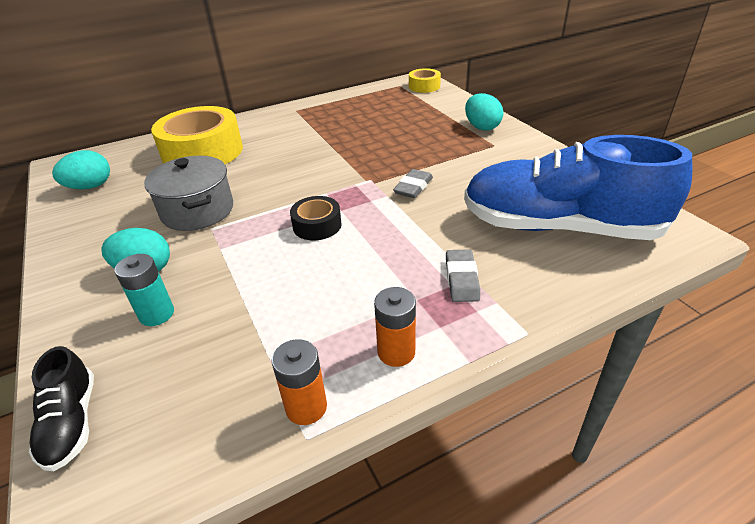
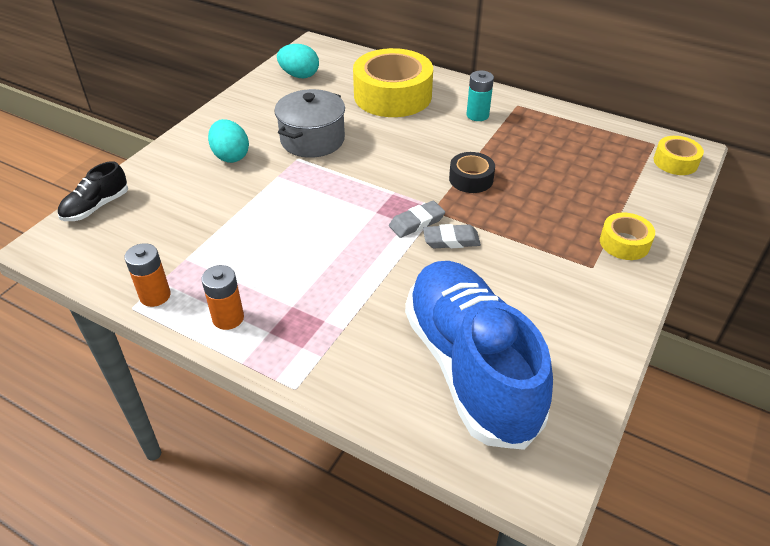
camera: 55 degrees right, 5 degrees up
turquoise battery [114,254,174,326] -> turquoise battery moved to [466,70,494,121]
black tape [290,196,342,240] -> black tape moved to [449,152,495,193]
grey eraser [446,249,480,302] -> grey eraser moved to [389,201,445,238]
turquoise egg [465,93,503,131] -> yellow tape [600,213,655,260]

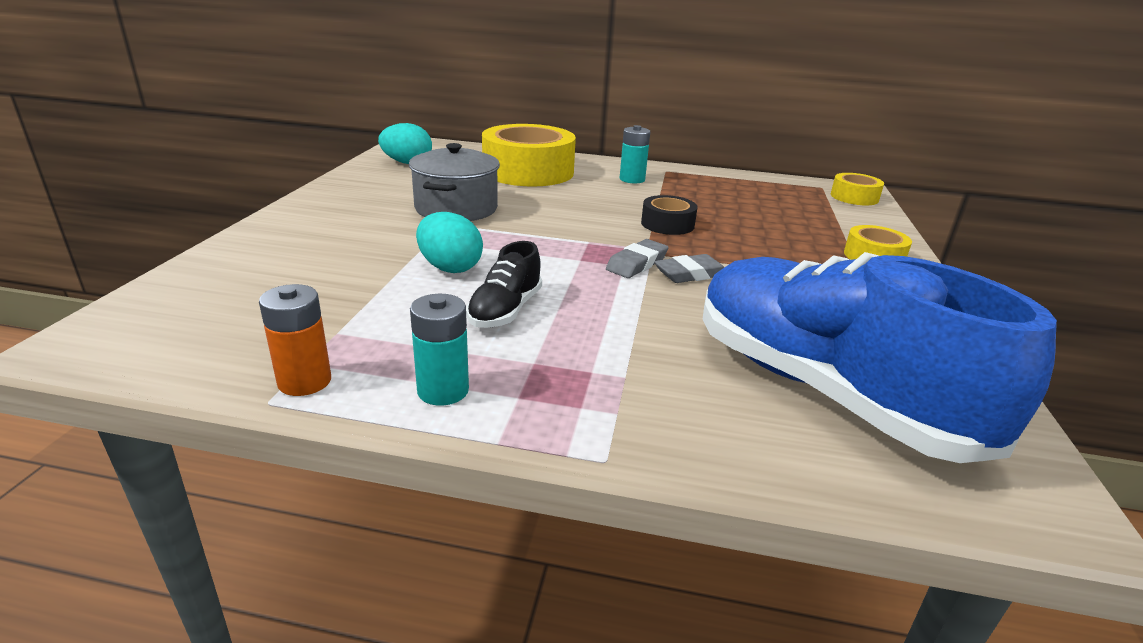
camera: 20 degrees left, 15 degrees down
black shoe [58,161,128,221] -> black shoe moved to [466,241,542,328]
orange battery [201,265,244,330] -> turquoise battery [410,294,469,406]
turquoise egg [208,119,249,163] -> turquoise egg moved to [416,212,483,273]

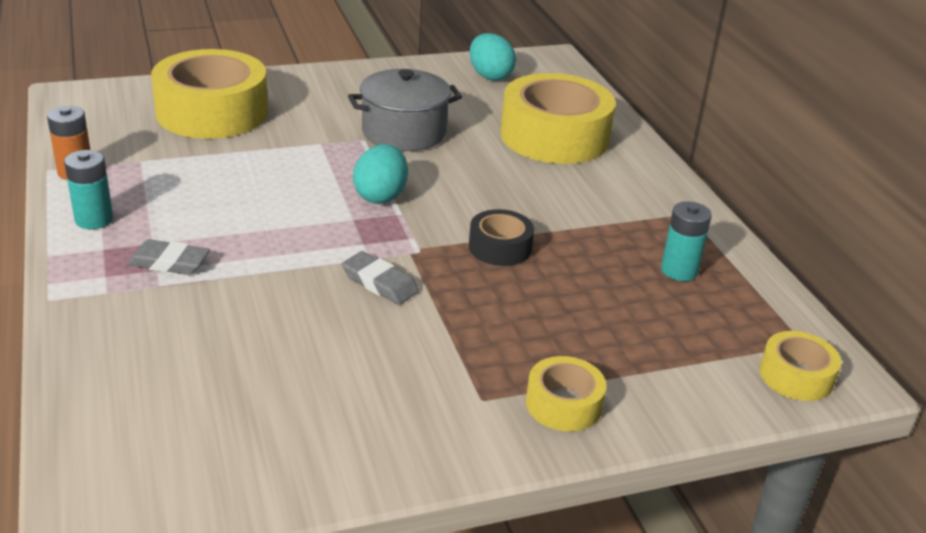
camera: 60 degrees right, 5 degrees up
turquoise egg [416,212,483,273] -> turquoise egg moved to [353,144,408,204]
black shoe [466,241,542,328] -> none
grey eraser [606,239,669,278] -> grey eraser moved to [127,239,210,275]
turquoise battery [620,125,650,184] -> turquoise battery moved to [661,201,712,281]
blue shoe [703,252,1057,463] -> none
none -> yellow tape [151,49,268,139]

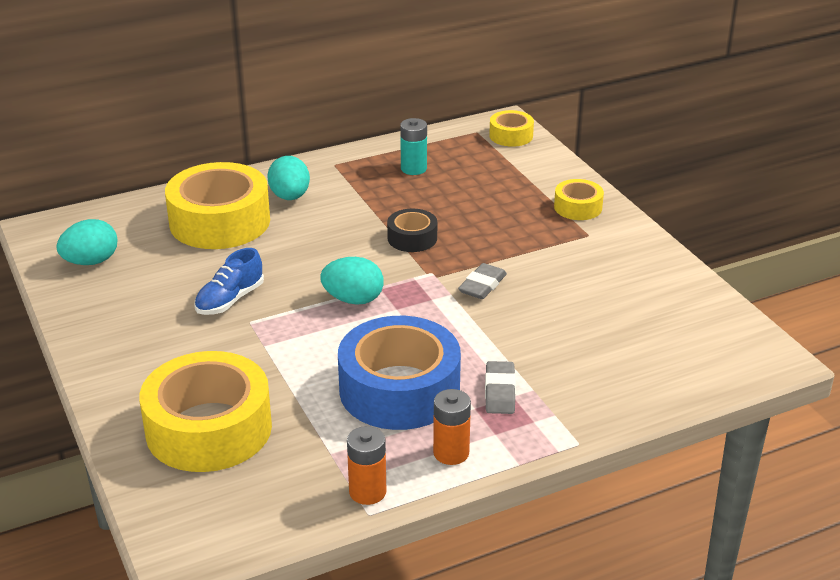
camera: 95 degrees left, 0 degrees up
turquoise battery [64,150,113,229] -> orange battery [433,389,471,465]
grey pot [348,69,462,151] -> blue shoe [194,248,264,315]
none -> turquoise egg [267,156,310,200]
none -> blue tape [338,316,461,430]

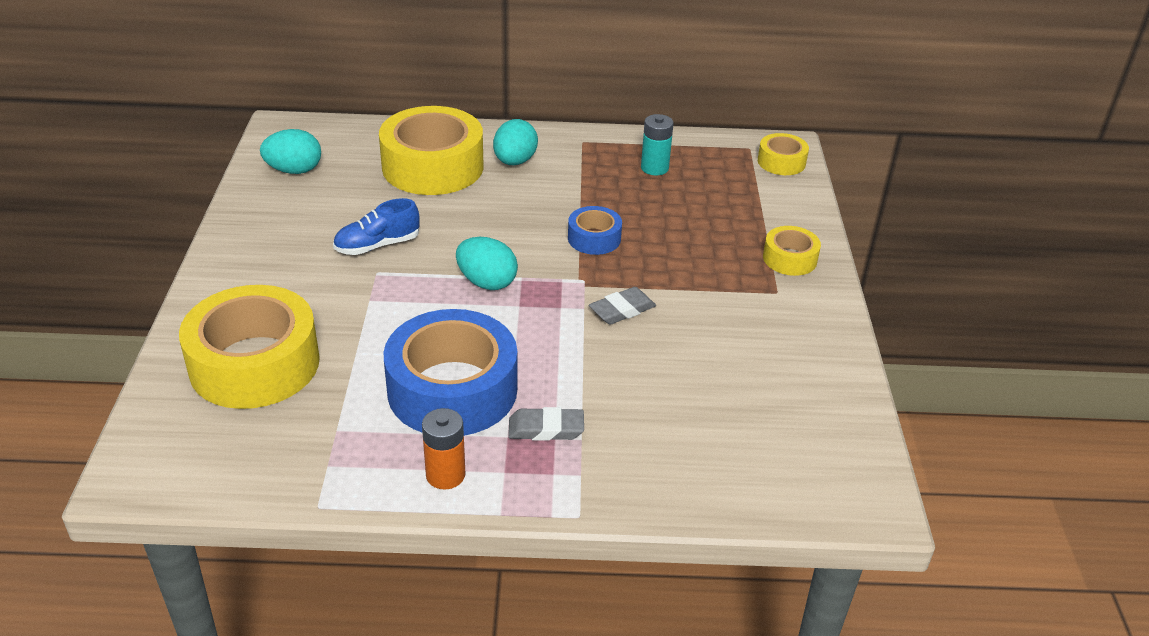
camera: 25 degrees right, 5 degrees up
orange battery [347,426,387,505] -> none
black tape [387,209,437,252] -> blue tape [568,206,622,255]
grey eraser [485,361,516,414] -> grey eraser turned 60 degrees clockwise [508,407,584,441]

